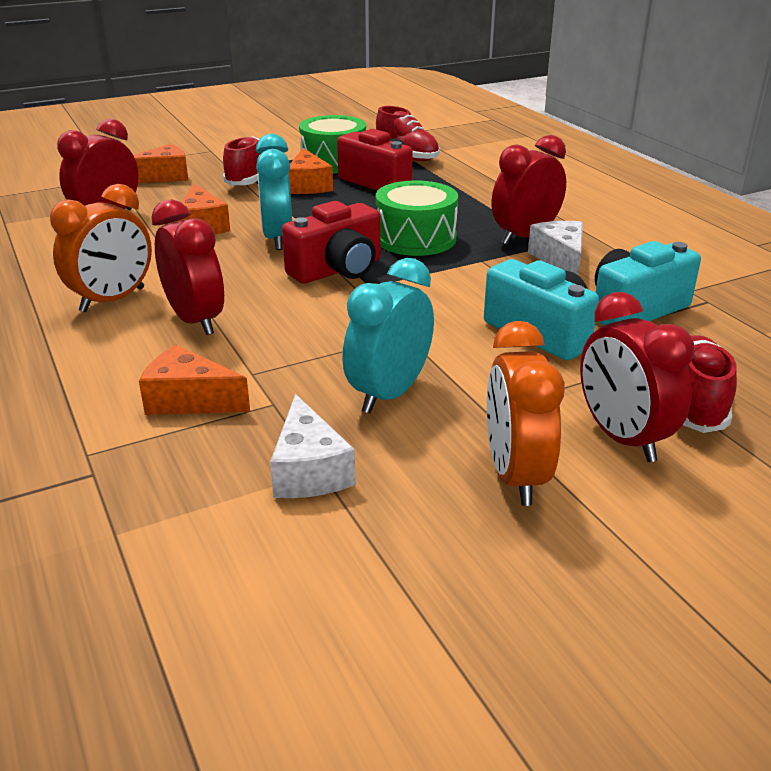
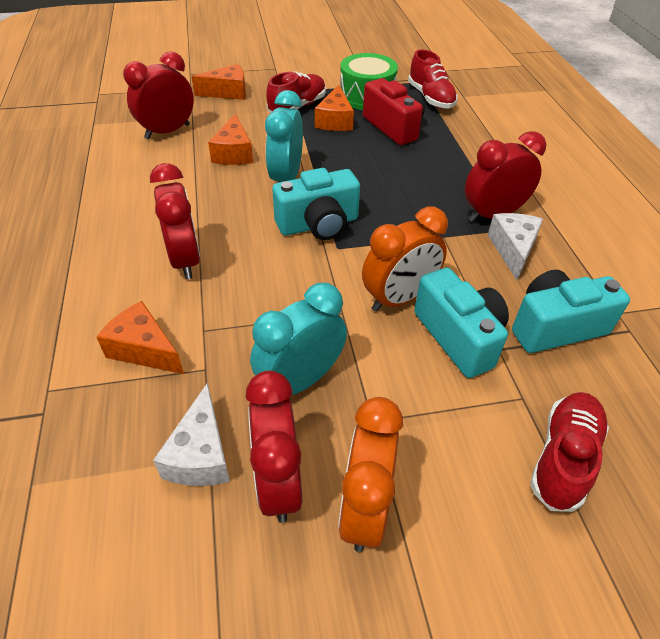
camera: 15 degrees right, 15 degrees up
orange clock [50,184,152,312] -> orange clock moved to [362,206,448,312]
red camera [282,201,380,284] -> turquoise camera [272,168,360,240]
green drum [376,180,458,256] -> none
red clock [580,292,695,462] -> red clock moved to [246,370,302,523]

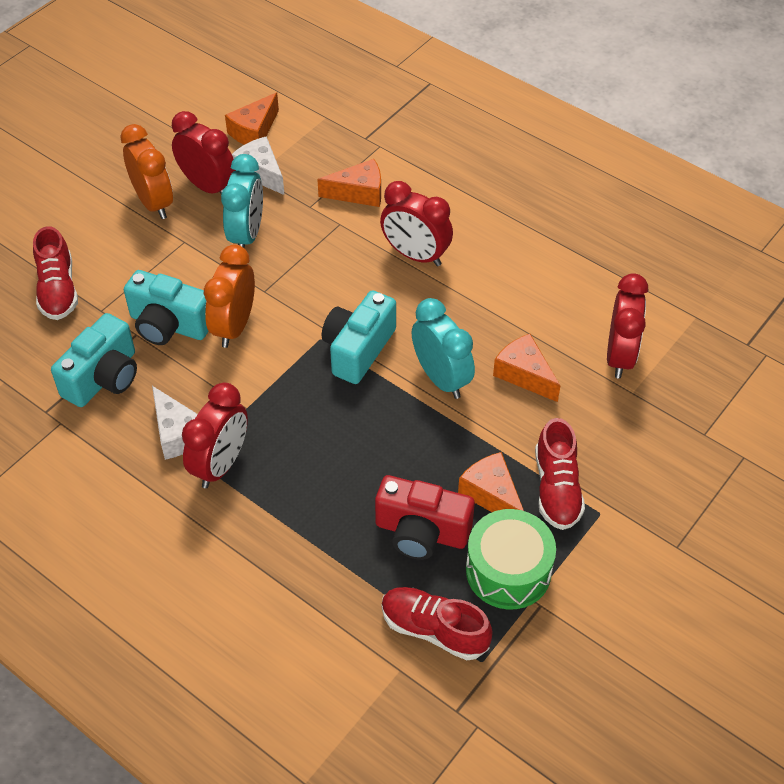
camera: 140 degrees right, 5 degrees up
orange cheese [191,64,246,100] -> orange cheese moved to [225,92,279,145]

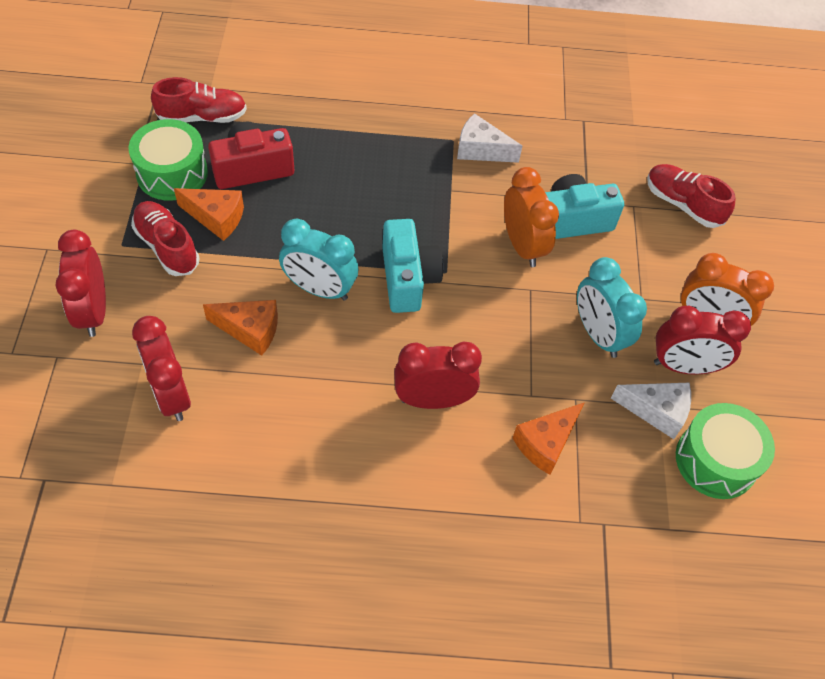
camera: 140 degrees right, 5 degrees up
turquoise camera [51,313,137,407] -> none
red clock [182,383,248,488] -> red clock moved to [55,230,106,337]
orange cheese [225,92,279,145] -> green drum [676,403,775,499]

